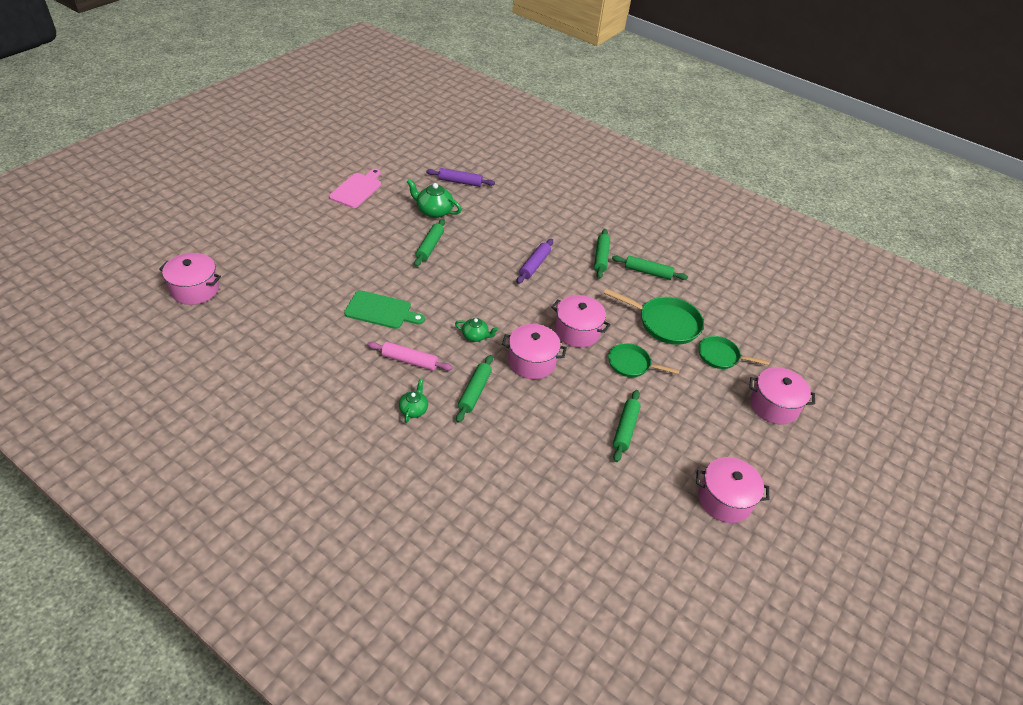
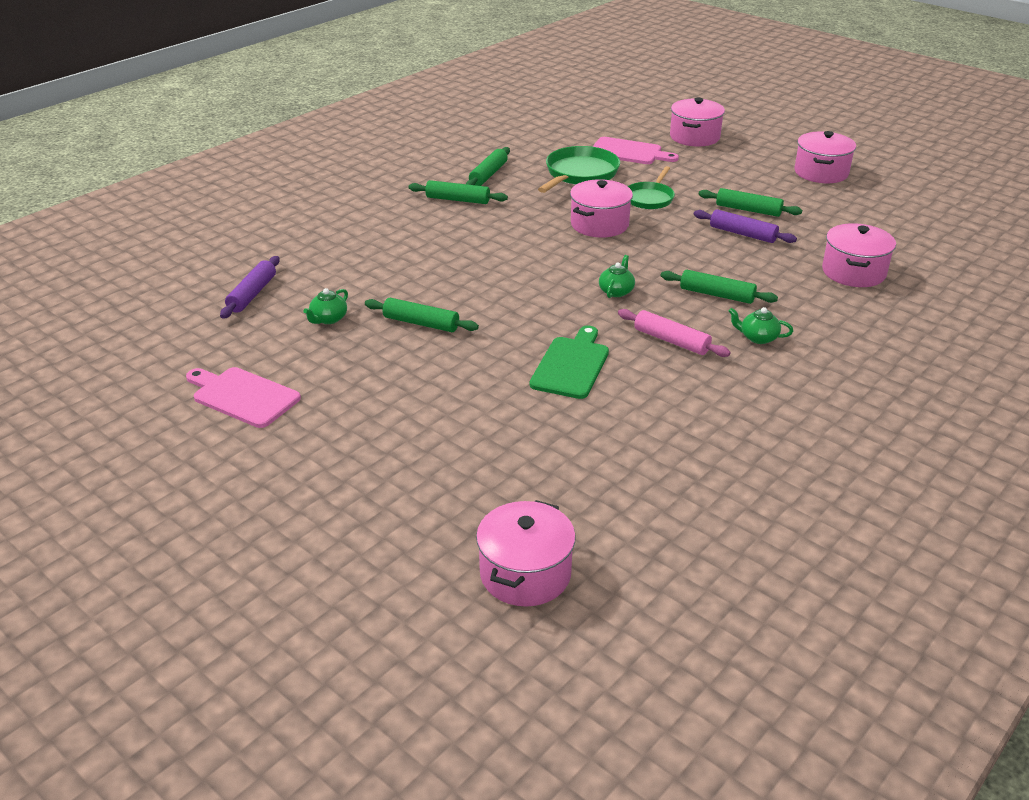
camera: 80 degrees left, 10 degrees down
pink rolling pin [367,342,453,371] -> pink rolling pin turned 75 degrees counterclockwise [618,309,731,357]
green teapot [407,179,461,218] -> green teapot [303,288,348,324], size x0.62
pink pot [502,324,567,379] -> pink pot moved to [822,223,896,287]
purple rolling pin [517,239,553,284] -> purple rolling pin moved to [694,209,797,243]
green pan [699,336,770,369] -> pink cutting board [592,137,679,164]

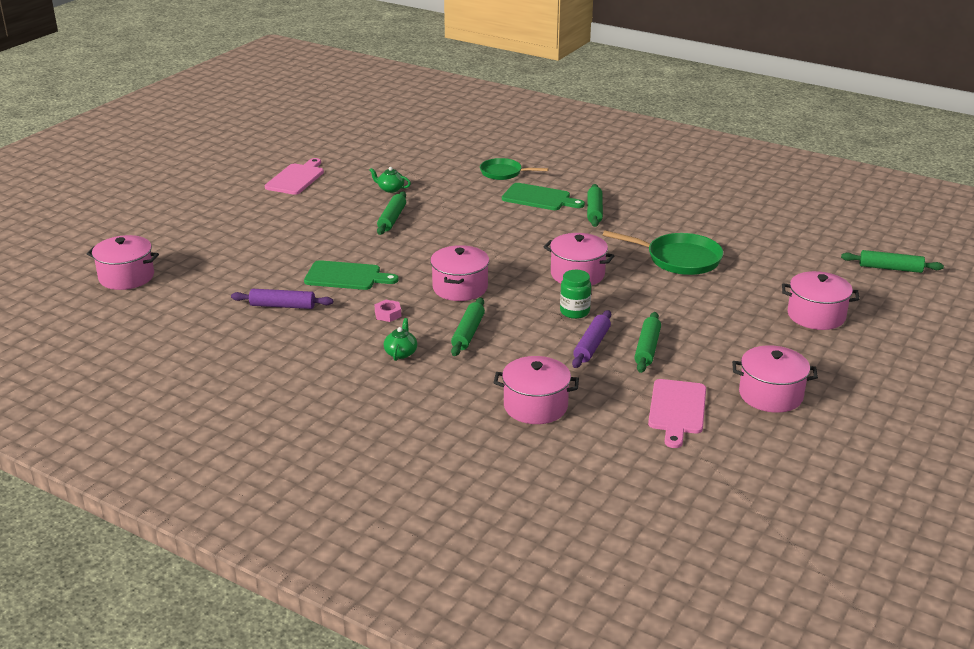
camera: 80 degrees right, 5 degrees down
purple rolling pin [220,256,280,319] -> purple rolling pin moved to [231,289,333,309]
green rolling pin [466,147,510,186] -> green rolling pin moved to [841,250,944,273]
pink cutting board [592,137,679,164] -> pink cutting board moved to [648,379,706,448]
green teapot [599,255,635,298] -> pink pot [430,245,489,301]
pink rolling pin [618,309,731,357] -> pink nut [374,300,401,322]
green pan [628,166,675,209] -> green pan moved to [480,158,548,180]
none -> green cutting board [502,183,585,210]
none -> green jar [560,270,591,319]

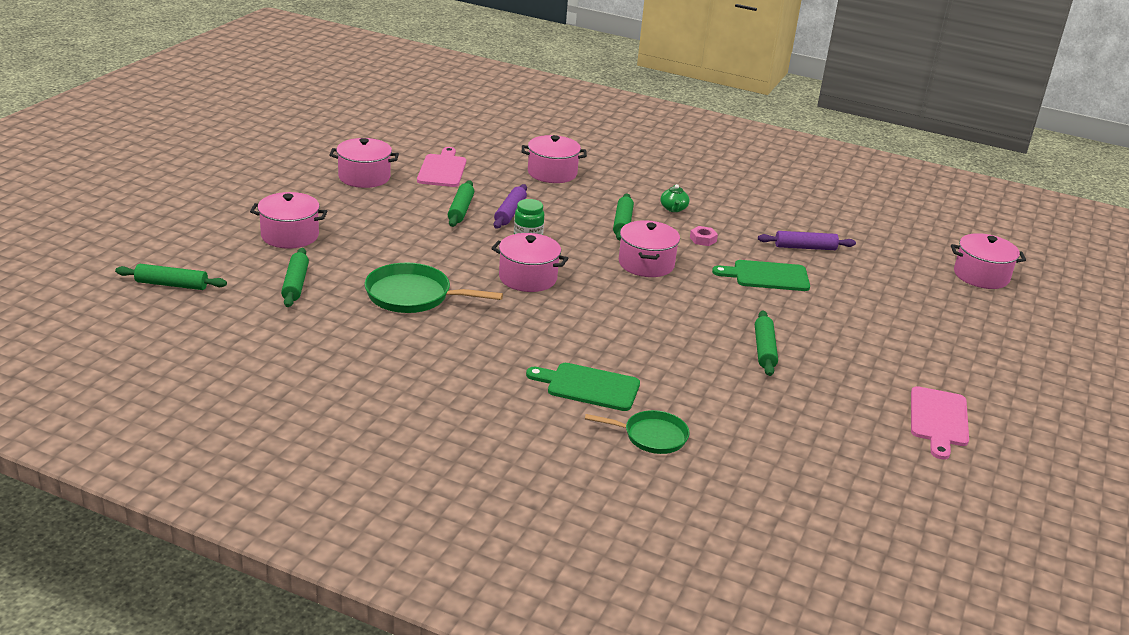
camera: 170 degrees right, 0 degrees up
green teapot [370,167,411,193] -> none
green rolling pin [587,184,603,227] -> green rolling pin moved to [281,248,309,307]

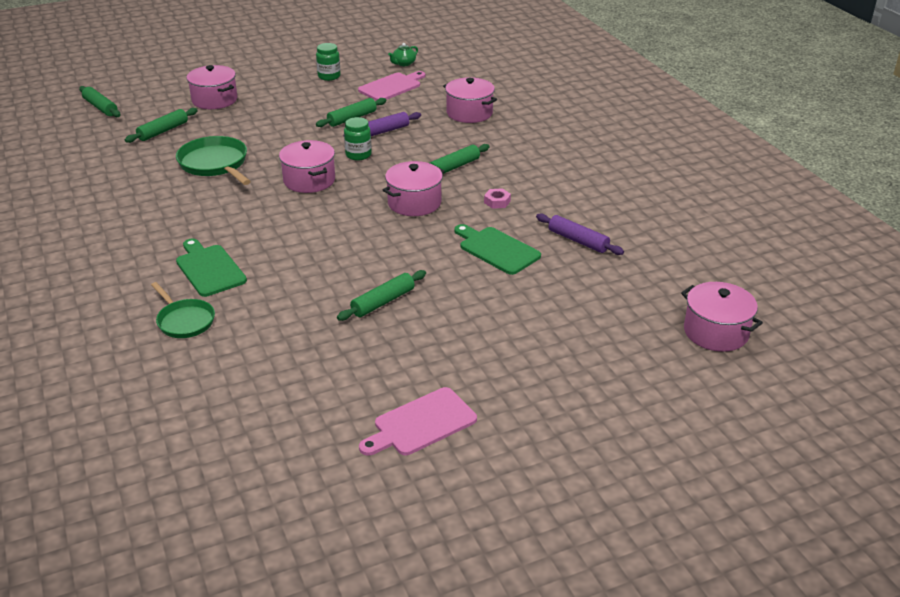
camera: 45 degrees right, 5 degrees up
pink pot [329,138,399,188] -> green jar [316,43,341,81]
green teapot [660,184,690,212] -> green teapot moved to [388,43,418,66]

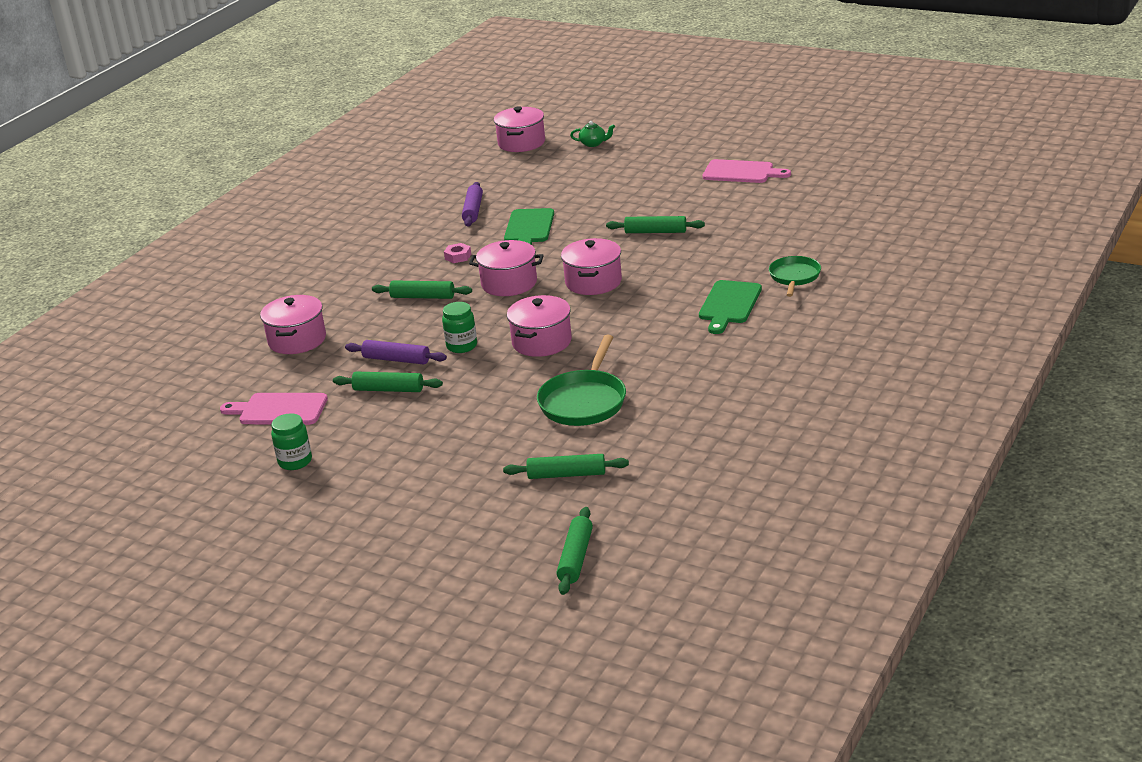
camera: 125 degrees left, 5 degrees down
pink pot [187,65,237,109] -> pink pot moved to [561,238,622,295]
green teapot [388,43,418,66] -> green teapot moved to [570,121,615,147]

